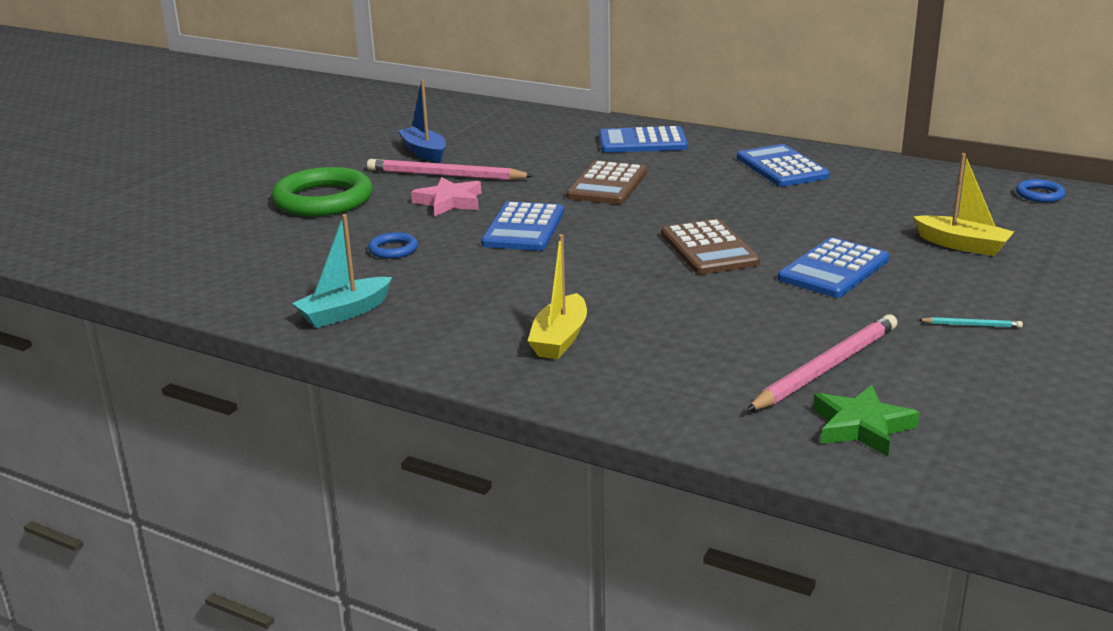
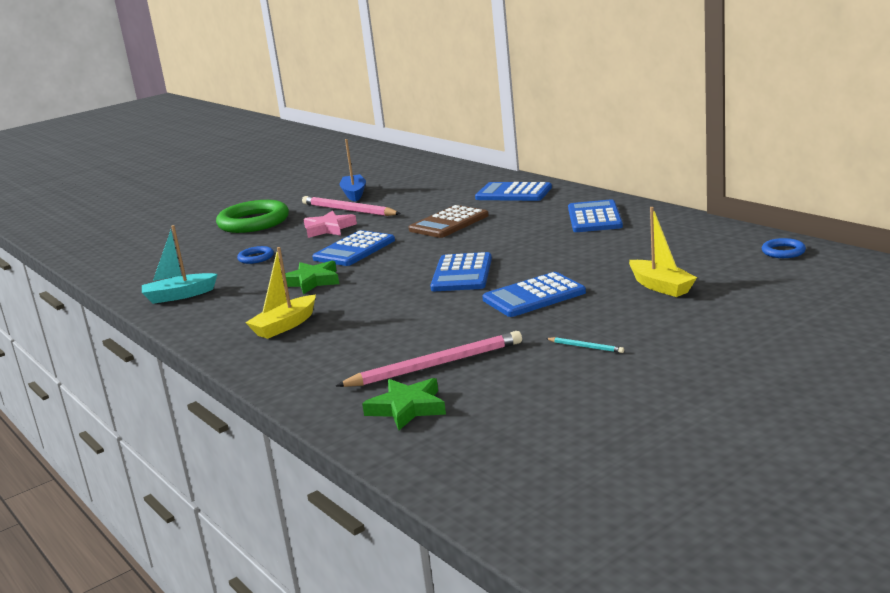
camera: 25 degrees right, 5 degrees down
brown calculator [661,219,760,274] -> blue calculator [430,252,492,291]
none -> green star [283,261,339,294]

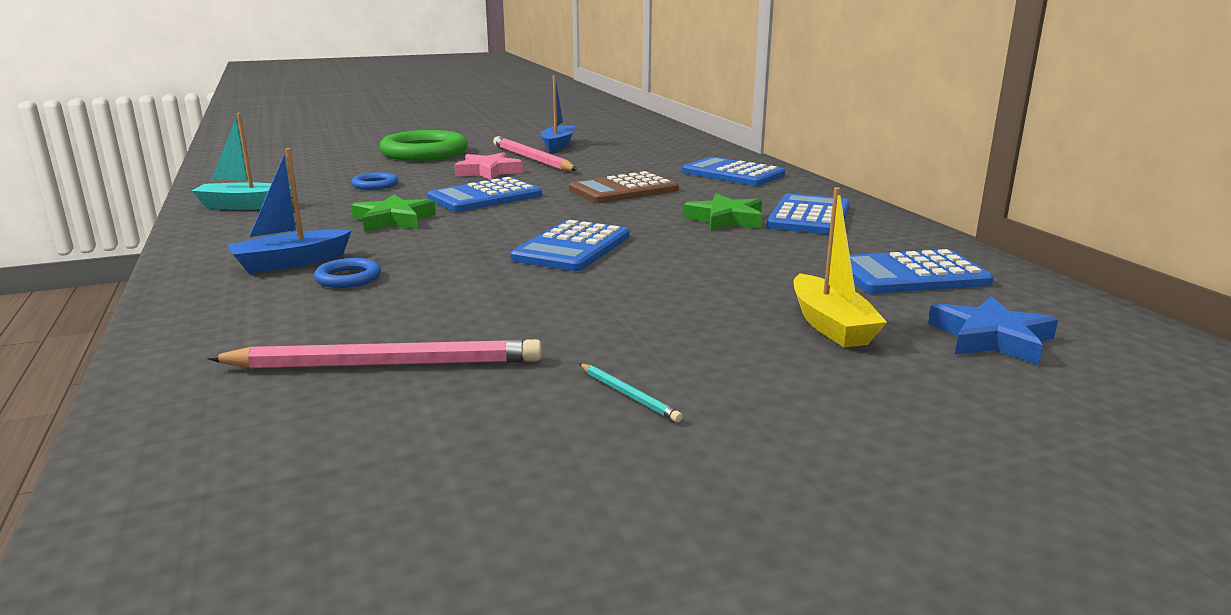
camera: 15 degrees right, 0 degrees up
yellow boat [245,247,316,339] -> blue boat [228,148,352,274]
green star [362,378,446,430] -> green star moved to [683,194,762,231]
blue calculator [482,272,586,317] -> blue calculator moved to [850,249,994,294]
blue ring [762,238,806,258] -> blue ring moved to [314,258,381,288]
none -> blue star [928,296,1058,365]

